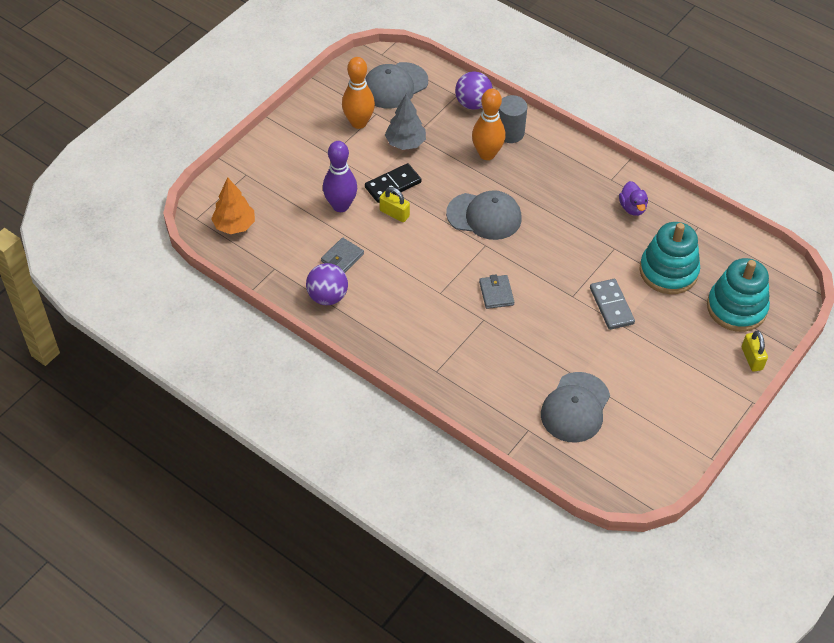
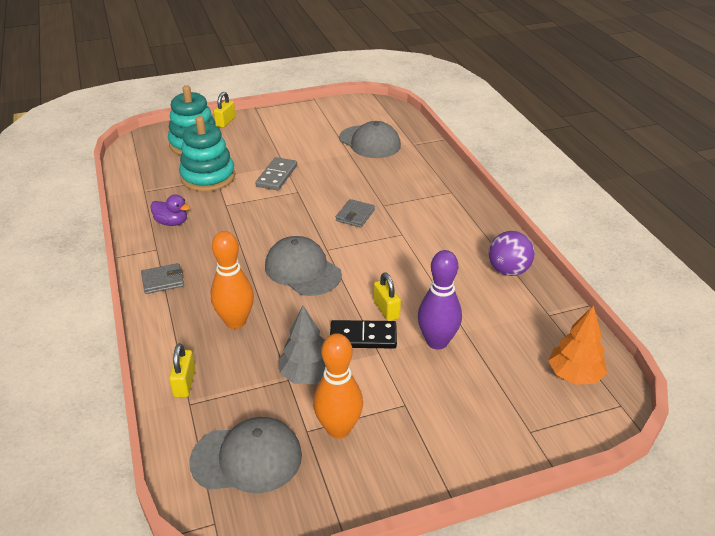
camera: 145 degrees left, 15 degrees down
grey wallet [321,238,364,272] -> grey wallet moved to [141,263,184,294]
purple ball [455,71,493,110] -> yellow padlock [169,343,195,397]
grey cylinder [499,95,527,143] -> none
grey cap [541,372,610,443] -> grey cap turned 75 degrees clockwise [339,121,401,158]
purple duck [619,181,648,216] -> purple duck turned 90 degrees clockwise [150,194,190,226]

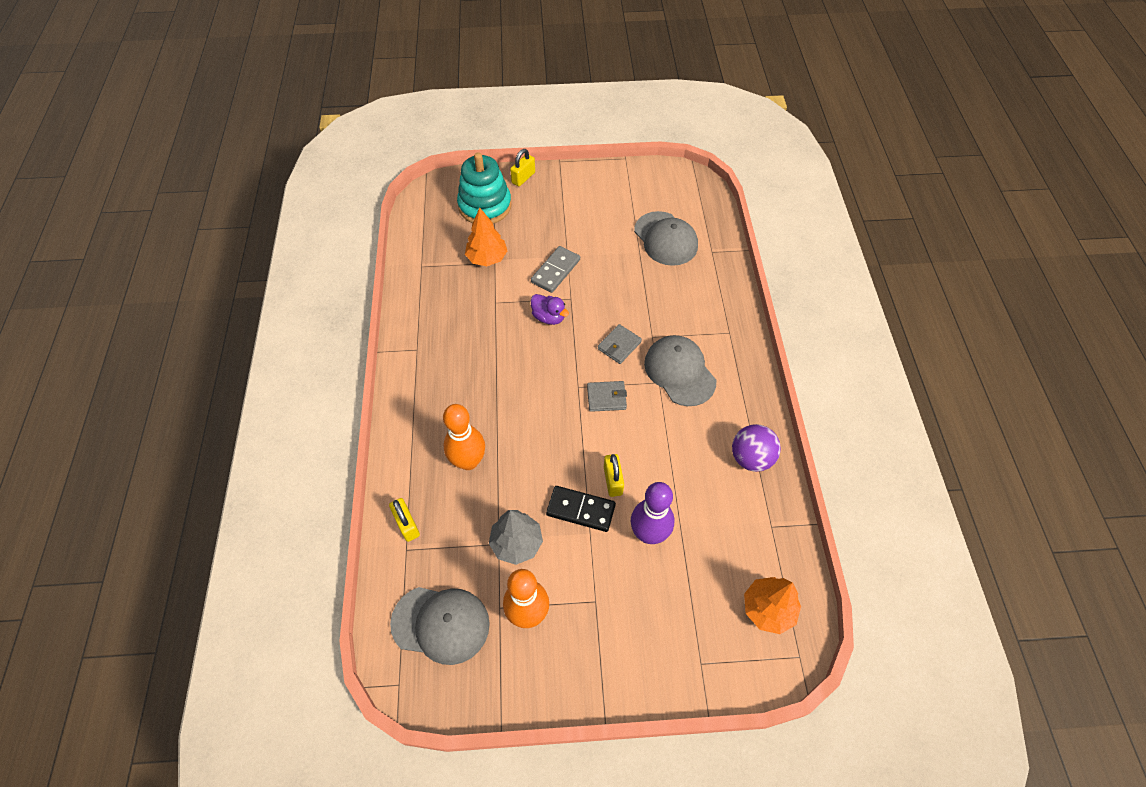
camera: 15 degrees right, 20 degrees up
grey wallet [141,263,184,294] -> grey wallet moved to [587,381,627,412]
purple duck [150,194,190,226] -> purple duck moved to [531,294,569,325]
yellow padlock [169,343,195,397] -> yellow padlock turned 45 degrees counterclockwise [389,498,420,542]
turquoise stacking toy [179,116,235,191] -> orange tree [465,207,507,266]
grey cap [265,236,342,296] -> grey cap moved to [644,335,716,406]

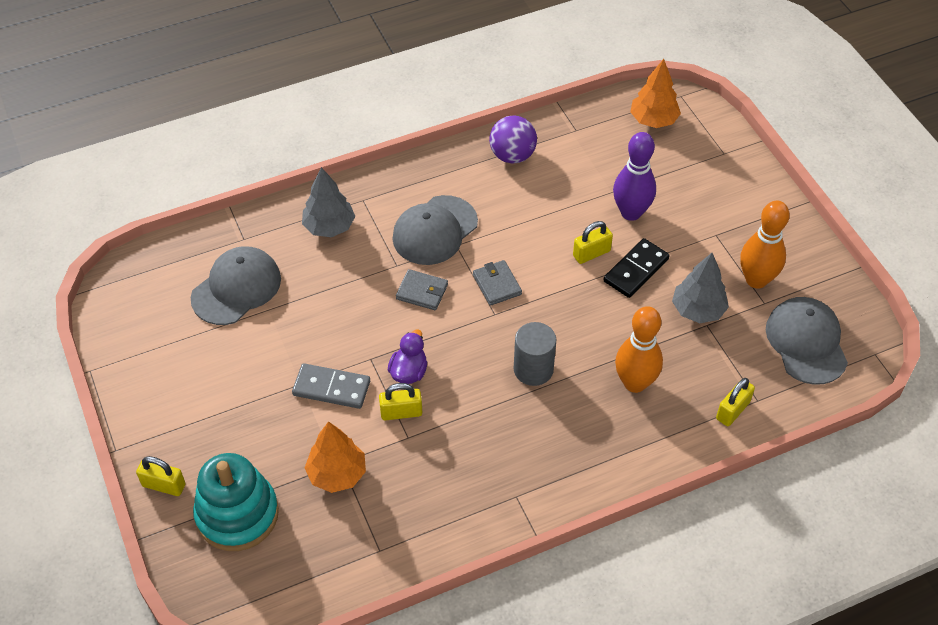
camera: 110 degrees left, 5 degrees down
black domino [546,486,616,532] -> black domino turned 45 degrees clockwise [603,238,669,298]
none -> grey tree [302,167,355,237]
none -> yellow padlock [379,383,422,420]
none -> grey cylinder [514,322,556,386]

